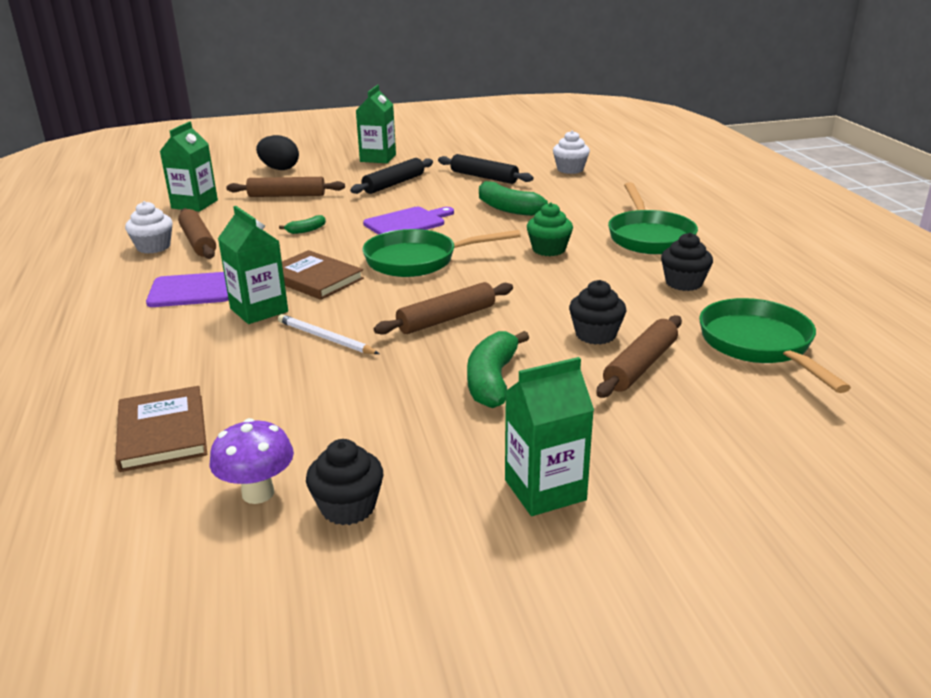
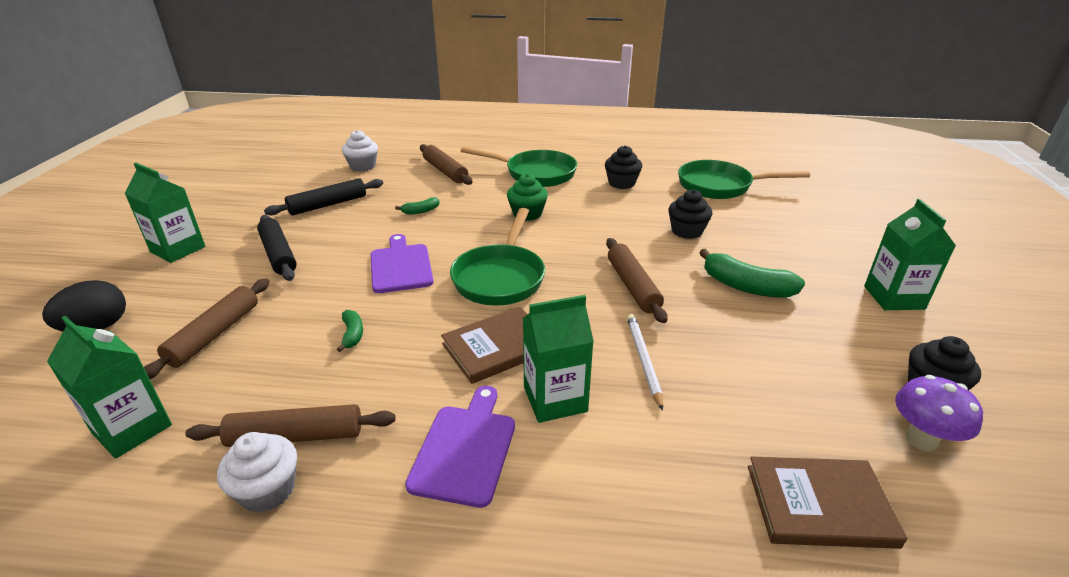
camera: 70 degrees left, 5 degrees up
white pencil [278,314,379,354] -> white pencil turned 120 degrees clockwise [627,314,663,411]
green banana [479,181,548,216] -> green banana [395,197,440,215], size x0.51
brown rolling pin [596,315,682,398] -> brown rolling pin moved to [420,144,473,185]

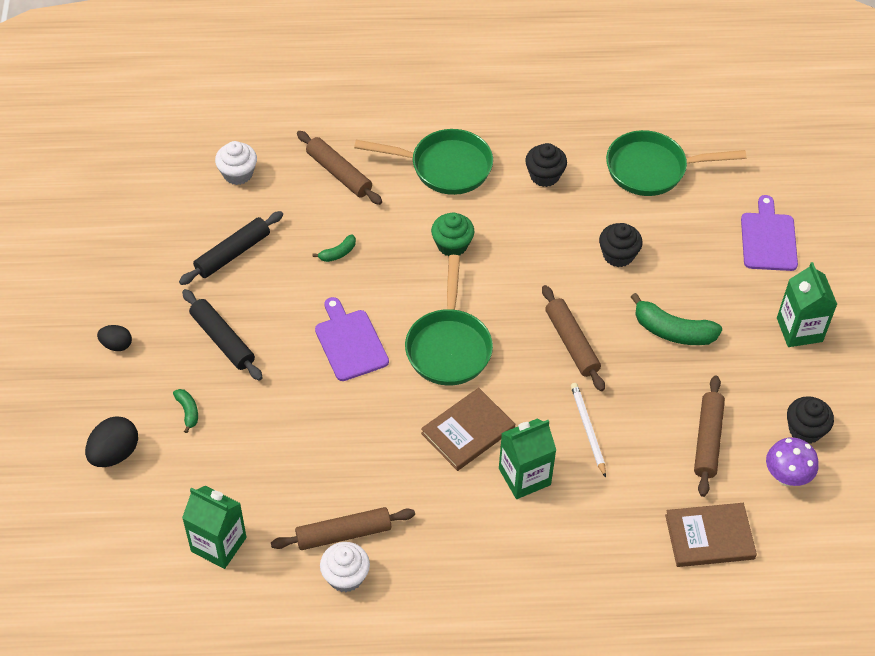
camera: 10 degrees left, 20 degrees up
green carton [125,163,205,263] -> black egg [97,325,132,351]
brown rolling pin [144,278,270,379] -> brown rolling pin moved to [694,375,725,497]
green banana [337,310,363,352] -> green banana moved to [173,389,198,433]
purple cutting board [405,386,515,508] -> purple cutting board moved to [741,195,798,271]

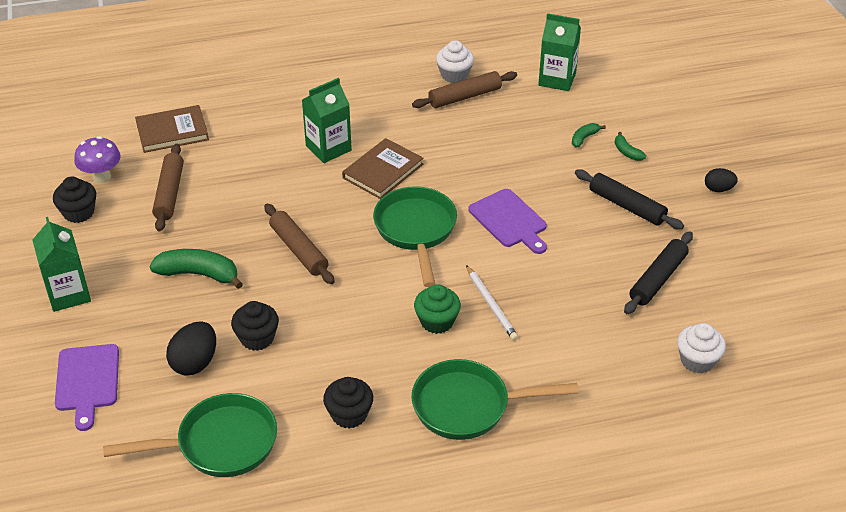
camera: 170 degrees right, 10 degrees down
black egg [85,416,138,467] -> black egg moved to [166,321,216,376]
brown rolling pin [297,131,382,205] -> none
green banana [313,234,356,262] -> green banana moved to [572,123,606,147]
white pencil [571,383,606,478] -> white pencil moved to [466,265,518,341]

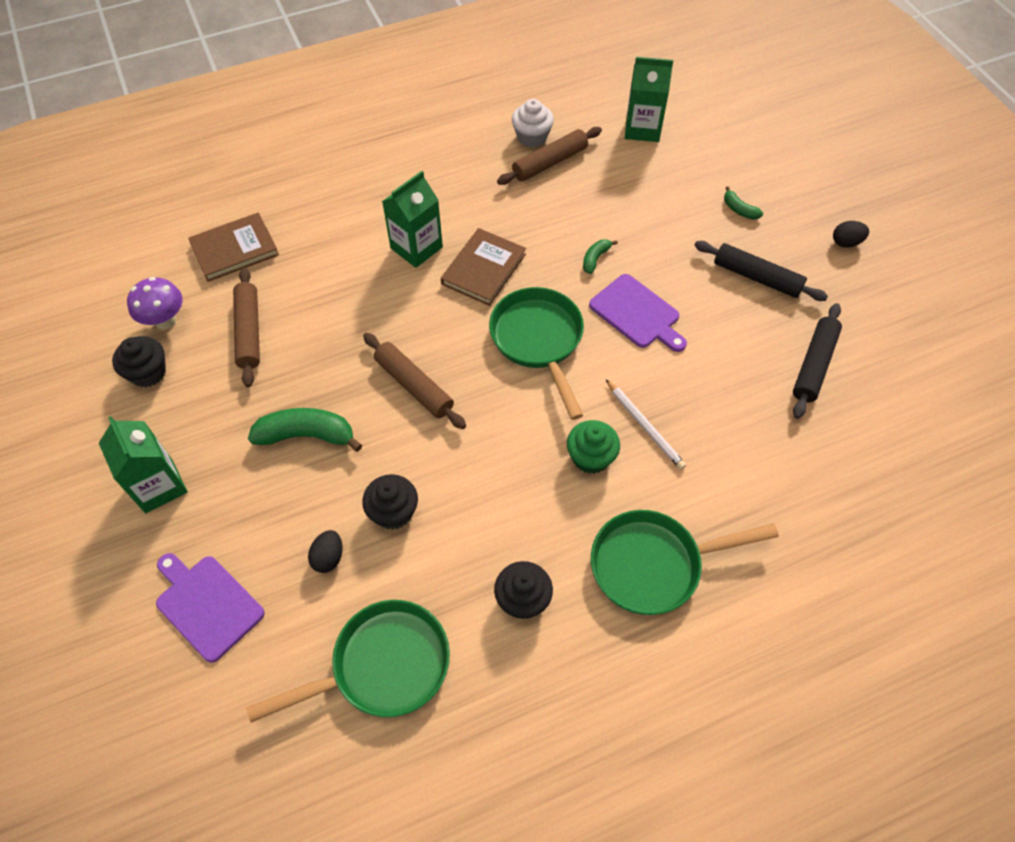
camera: 10 degrees left, 15 degrees up
purple cutting board [55,344,119,431] -> purple cutting board turned 150 degrees clockwise [156,553,265,663]
black egg [166,321,216,376] -> black egg [308,530,342,573], size x0.62
green banana [572,123,606,147] -> green banana moved to [583,239,618,274]
white cupcake [677,323,726,373] -> none

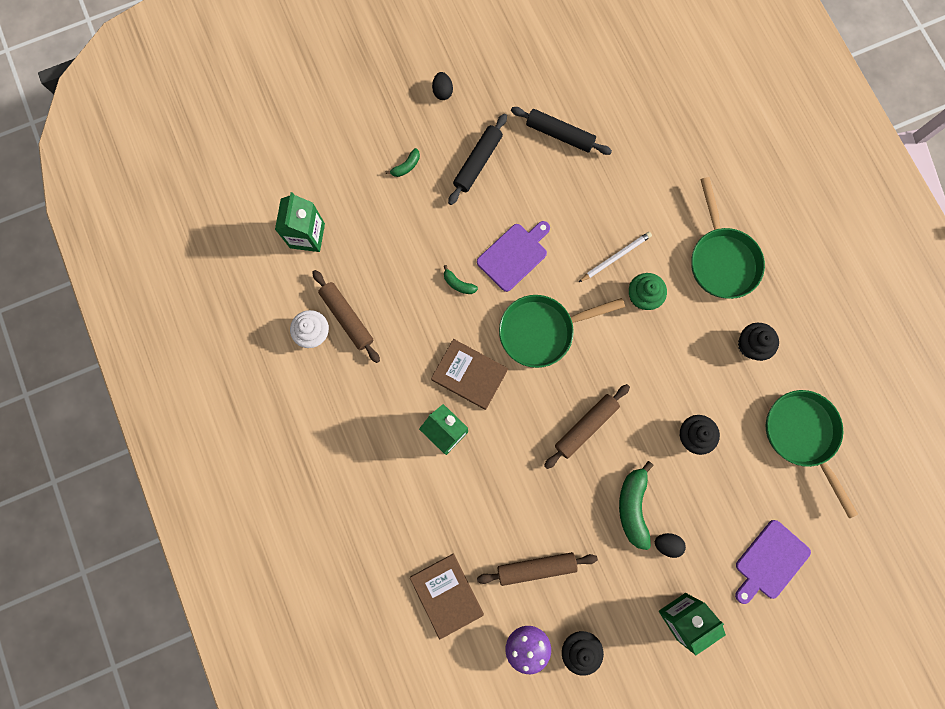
camera: 90 degrees left, 20 degrees up
black egg [308,530,342,573] -> black egg moved to [655,533,686,558]

